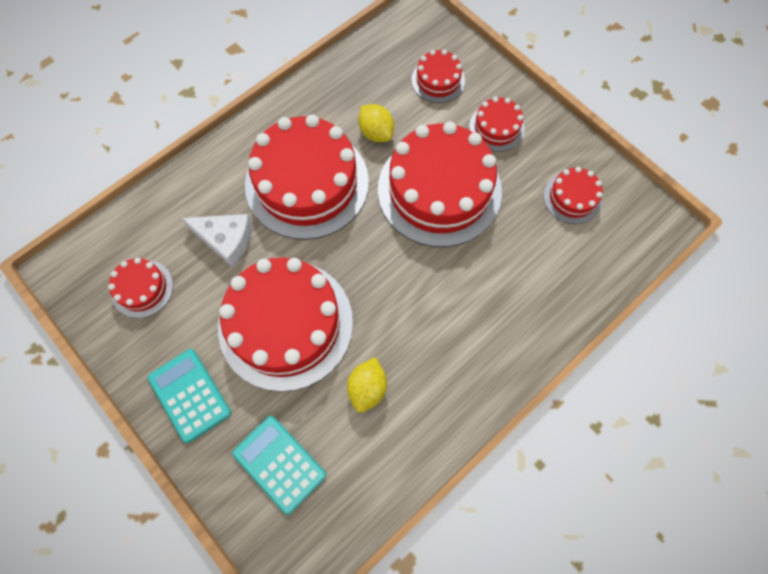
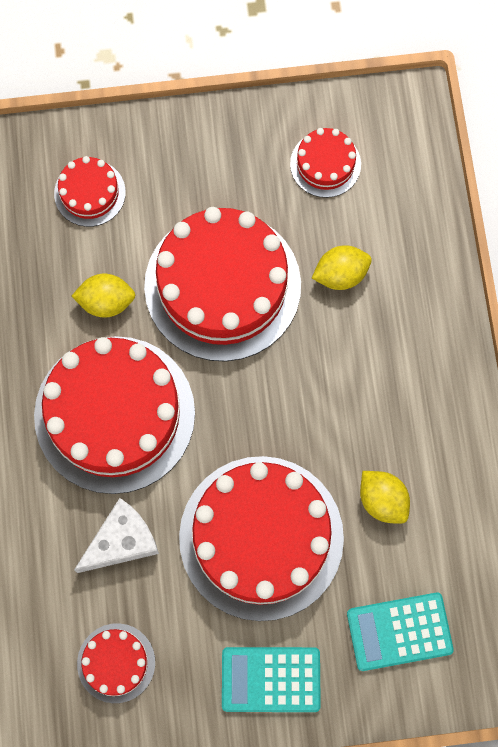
camera: 55 degrees left, 5 degrees up
red cake [469,97,525,152] -> none
none -> yellow lemon [312,245,372,290]

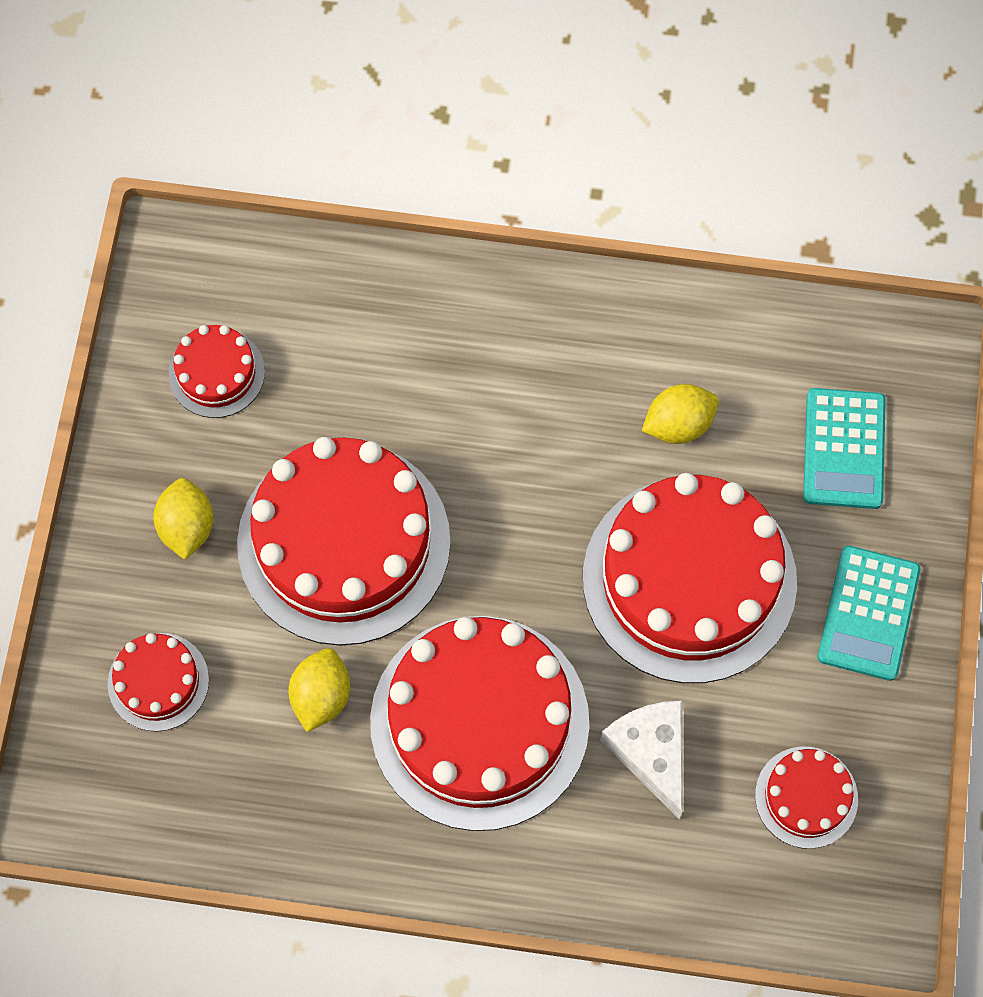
camera: 75 degrees left, 5 degrees down
yellow lemon [312,245,372,290] -> yellow lemon moved to [153,478,214,560]

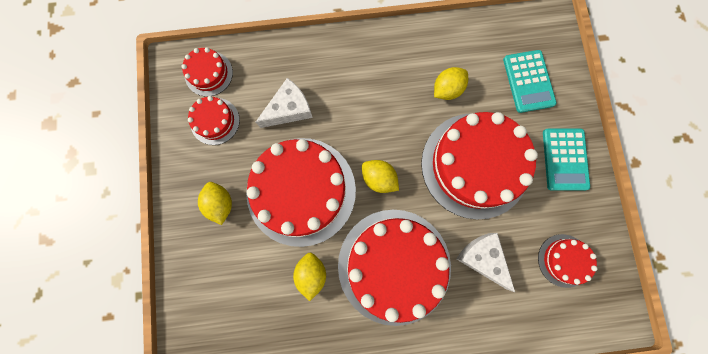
camera: 15 degrees left, 10 degrees up
red cake [108,633,209,732] -> red cake moved to [181,47,233,97]
none -> white cheese [256,78,313,128]
none -> yellow lemon [362,160,399,193]

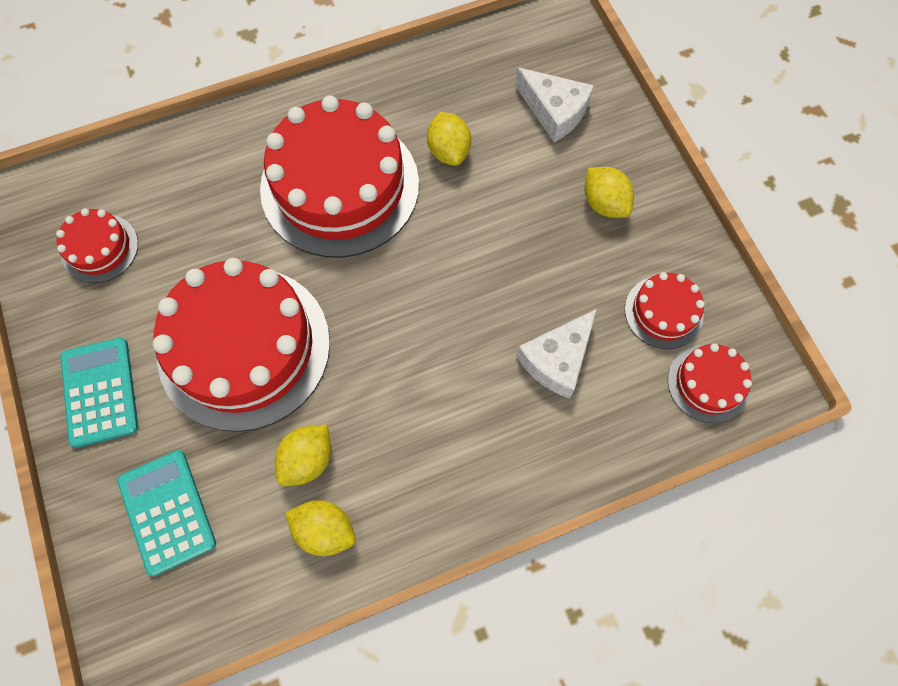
camera: 165 degrees right, 10 degrees down
red cake [246,138,356,247] -> none
yellow lemon [362,160,399,193] -> yellow lemon moved to [285,500,356,556]
white cheese [456,233,515,292] -> white cheese moved to [515,67,594,142]

